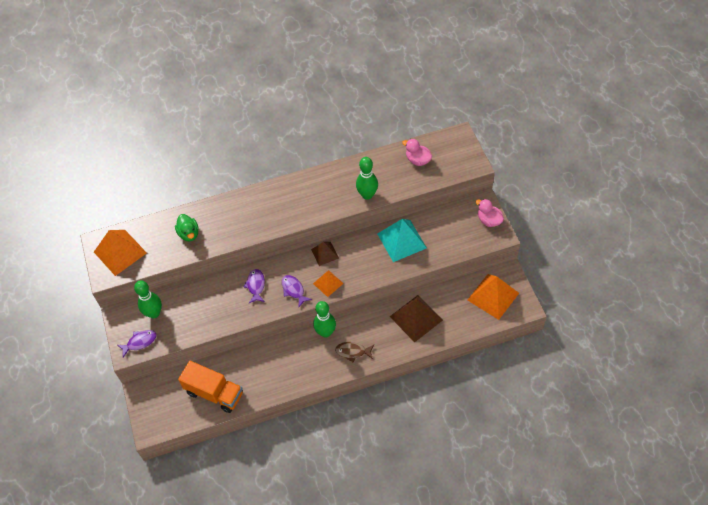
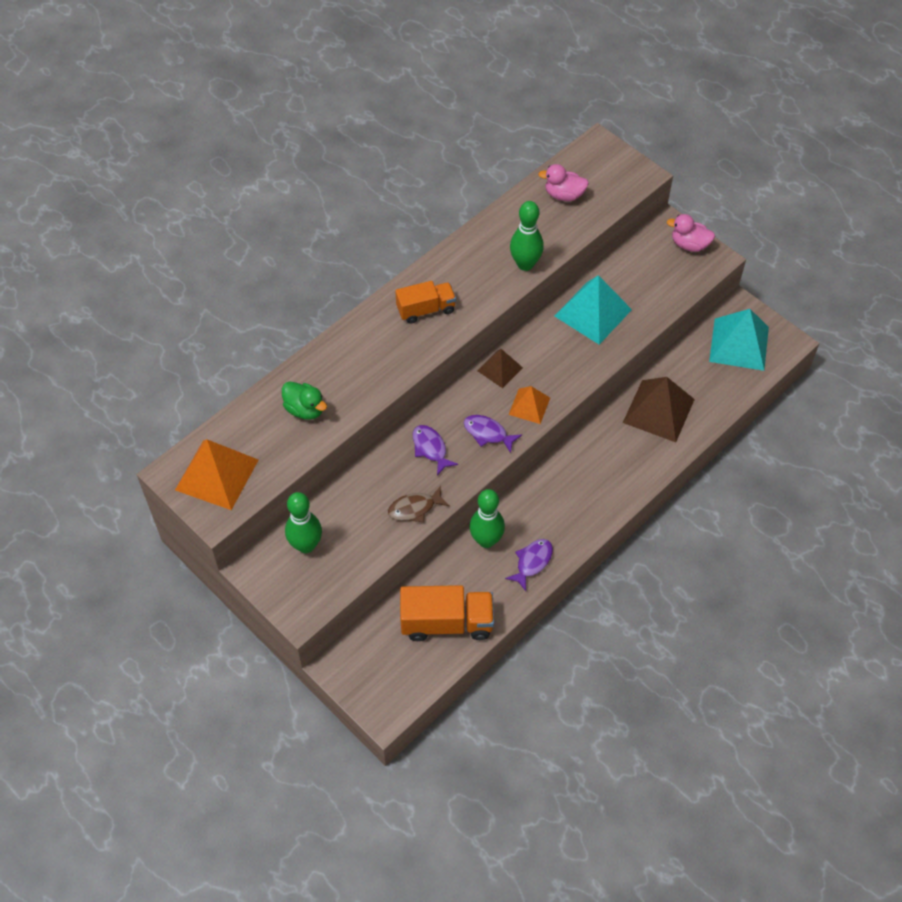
camera: 30 degrees left, 0 degrees up
purple fish [118,330,157,357] -> purple fish moved to [505,539,553,591]
green bowling pin [313,301,336,338] -> green bowling pin moved to [470,489,505,548]
brown fish [335,342,374,362] -> brown fish moved to [388,486,450,522]
orange pyramid [468,274,519,320] -> turquoise pyramid [709,309,769,371]
none -> orange truck [395,281,456,324]

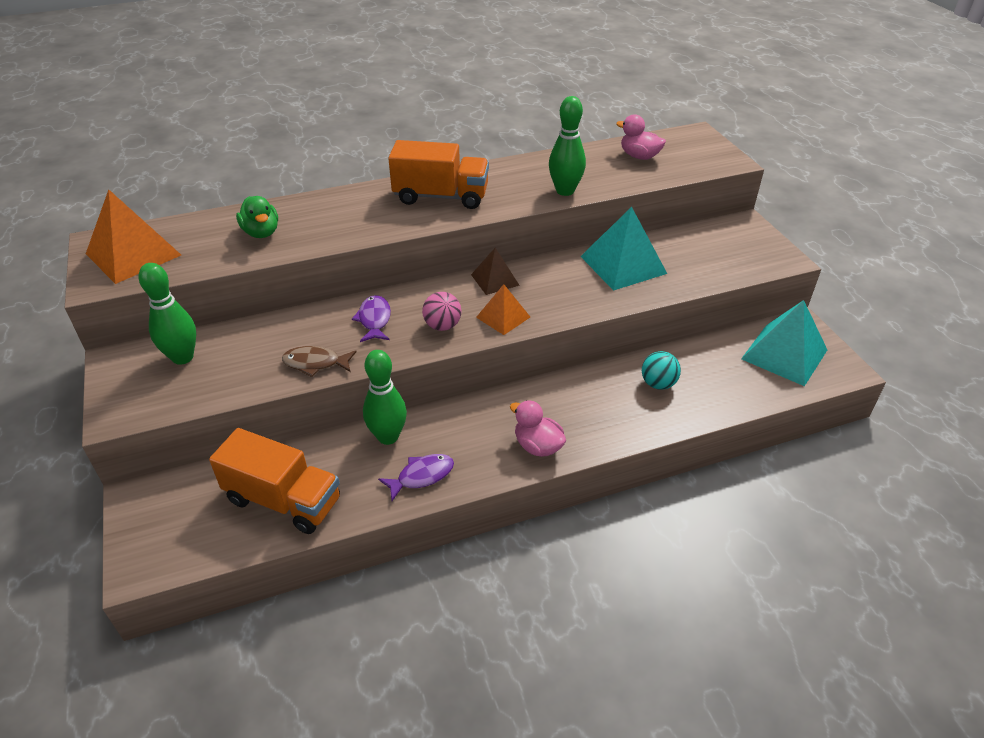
camera: 25 degrees right, 15 degrees down
orange truck [395,281,456,324] -> orange truck [388,140,489,209], size x1.52
purple fish [464,415,522,453] -> pink ball [422,292,462,331]
brown pyramid [623,377,695,442] -> turquoise ball [642,351,681,390]
pink duck [667,214,715,252] -> pink duck moved to [510,400,566,457]

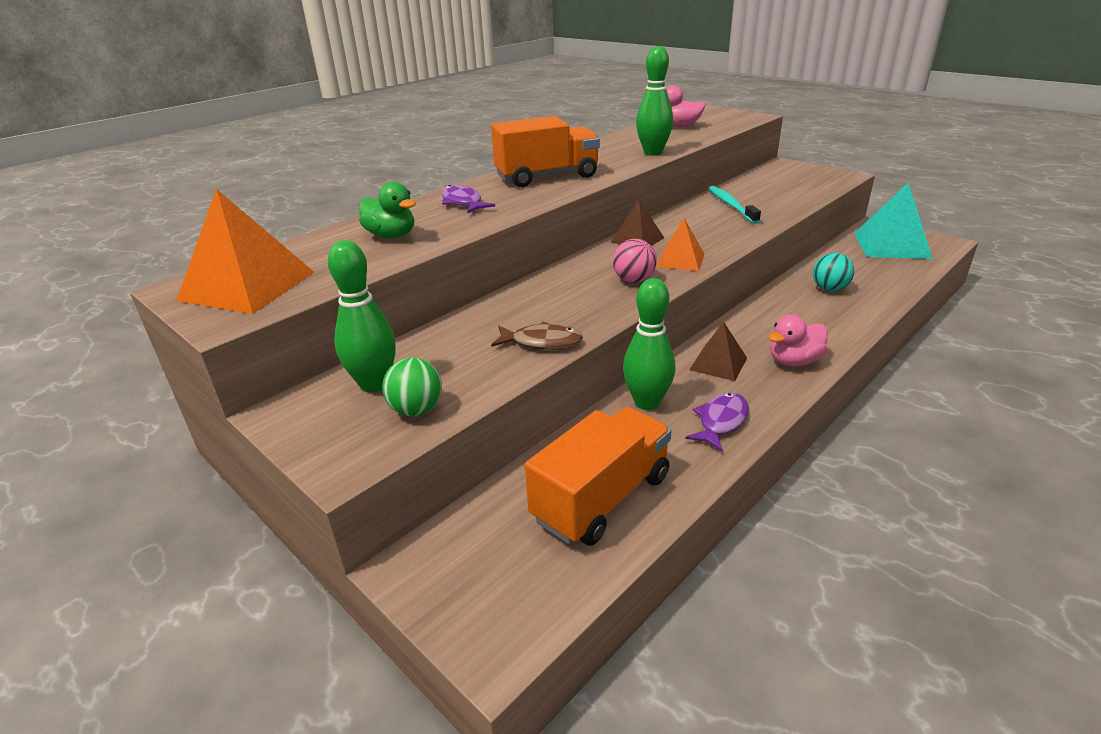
camera: 25 degrees left, 10 degrees down
orange truck [209,428,340,534] -> orange truck turned 45 degrees counterclockwise [525,407,672,546]
brown fish [282,346,356,377] -> brown fish turned 150 degrees counterclockwise [491,322,583,349]
purple fish [352,295,391,342] -> purple fish moved to [442,185,495,213]
pink duck [510,400,566,457] -> pink duck turned 45 degrees counterclockwise [768,315,828,366]
turquoise pyramid [580,207,667,291] -> turquoise toothbrush [708,186,761,224]
none -> green ball [382,358,442,416]
none -> brown pyramid [689,322,747,381]

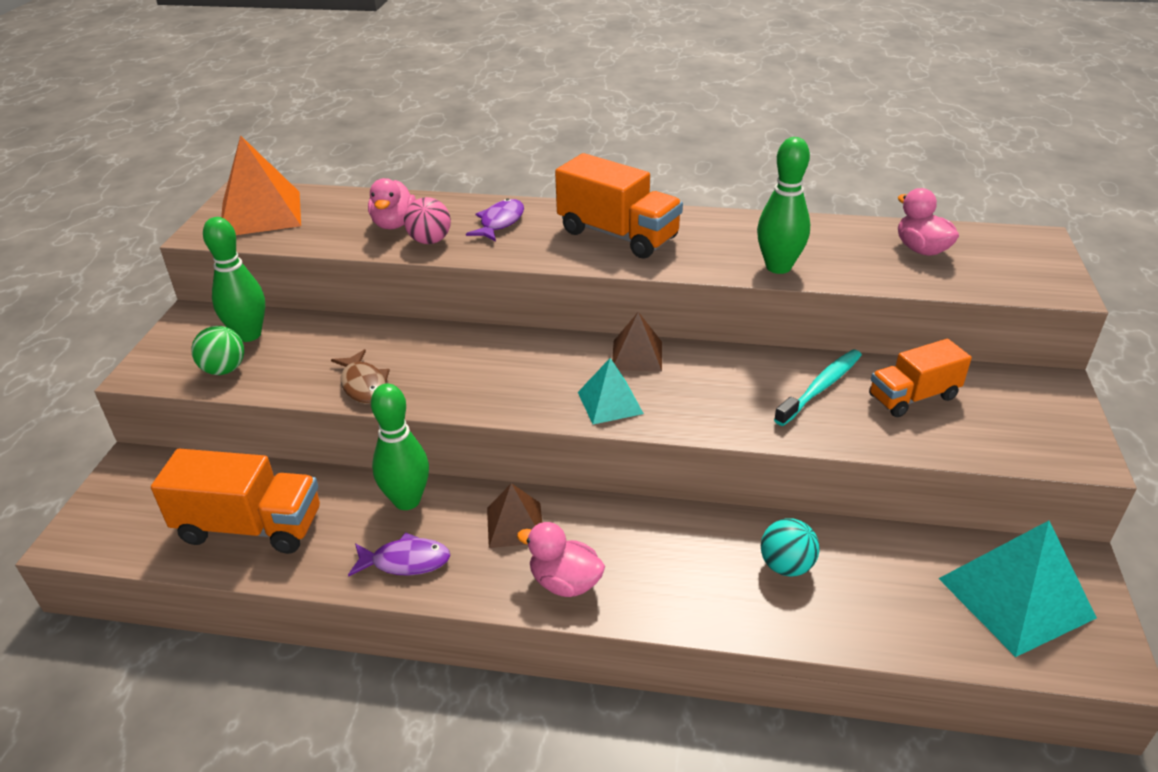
camera: 55 degrees right, 5 degrees up
green duck [359,182,416,238] -> pink duck [368,178,416,229]
pink ball [613,239,657,283] -> pink ball moved to [404,197,451,244]
orange pyramid [656,218,704,271] -> turquoise pyramid [578,358,644,425]
none -> orange truck [869,339,972,417]

